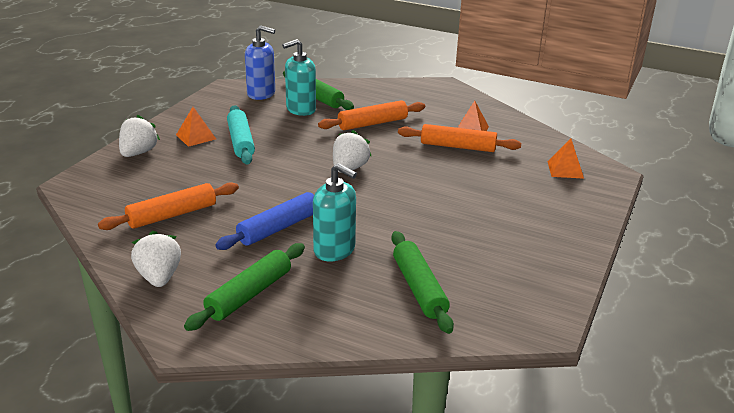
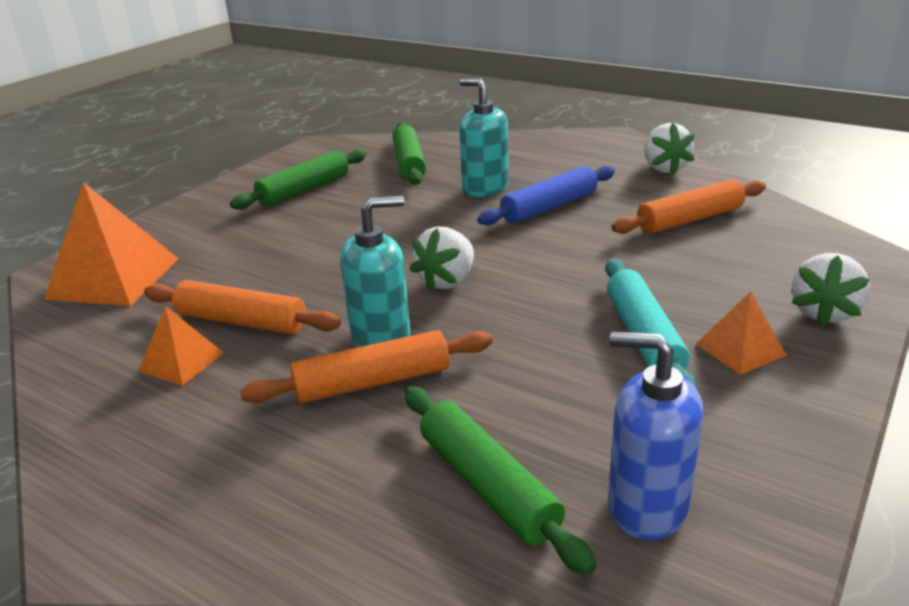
camera: 170 degrees left, 0 degrees up
green rolling pin [184,243,305,331] -> green rolling pin moved to [230,149,367,210]
turquoise soap dispenser [282,39,316,116] -> turquoise soap dispenser moved to [340,196,411,348]
orange pyramid [547,139,584,179] -> orange pyramid [44,182,179,306], size x1.88

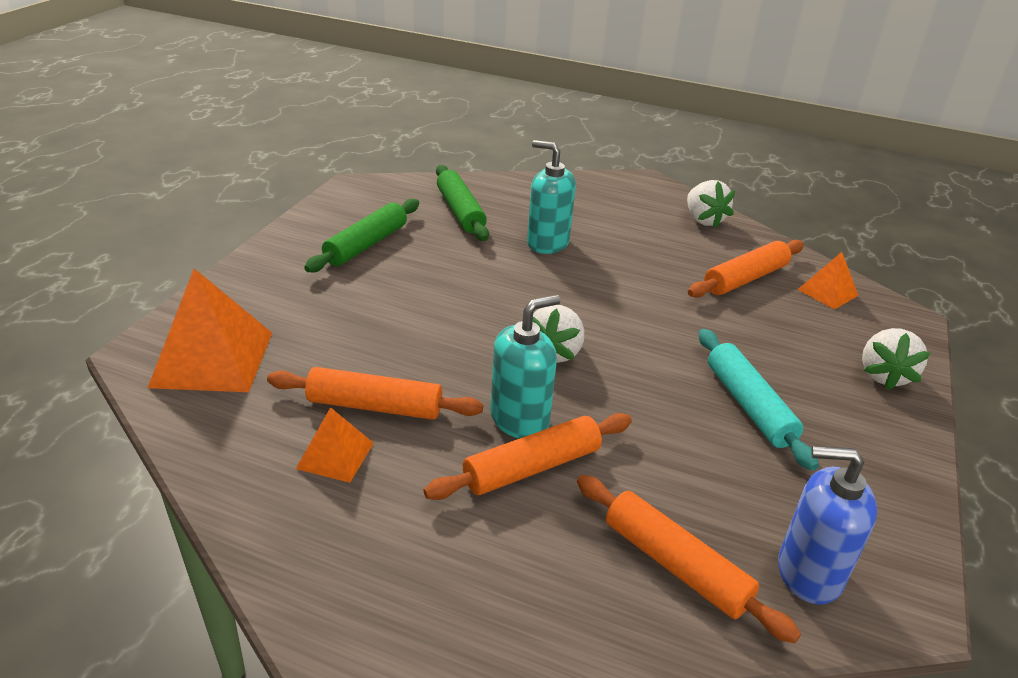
camera: 15 degrees left, 5 degrees up
green rolling pin [405,386,597,575] -> orange rolling pin [577,475,801,644]
blue rolling pin [477,165,615,226] -> none
orange pyramid [696,291,787,375] -> orange pyramid moved to [798,252,859,309]

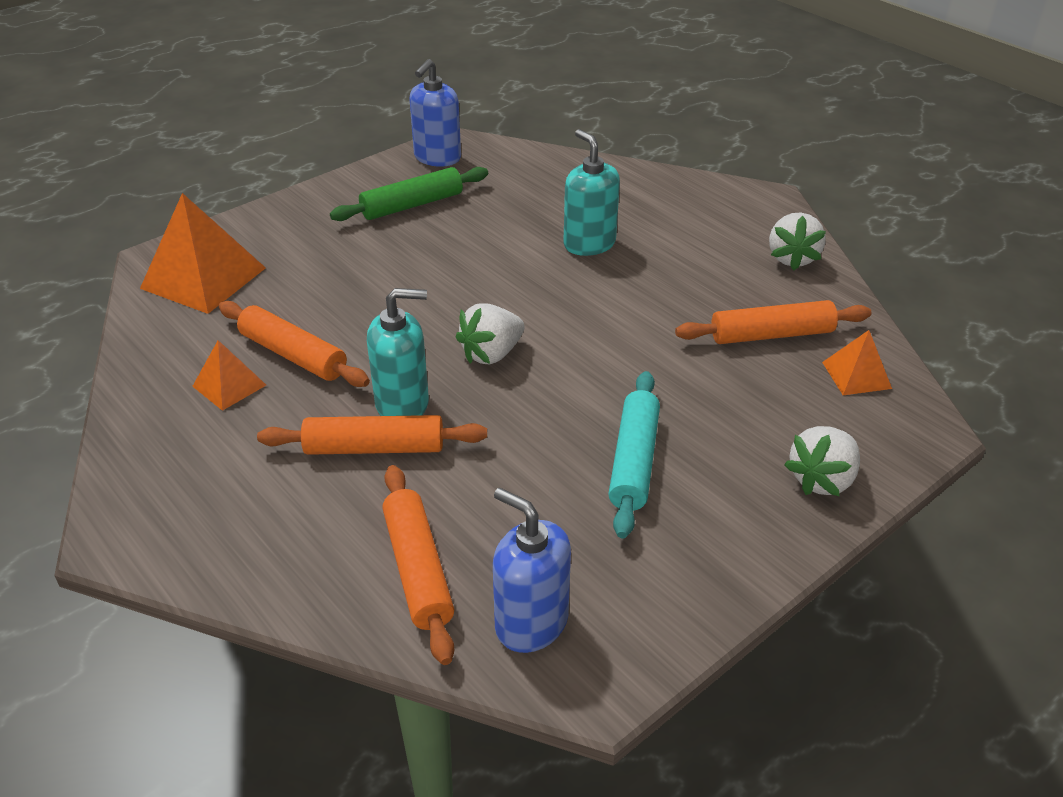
camera: 30 degrees right, 5 degrees up
green rolling pin [436,165,489,241] -> none
none -> blue soap dispenser [409,59,461,166]

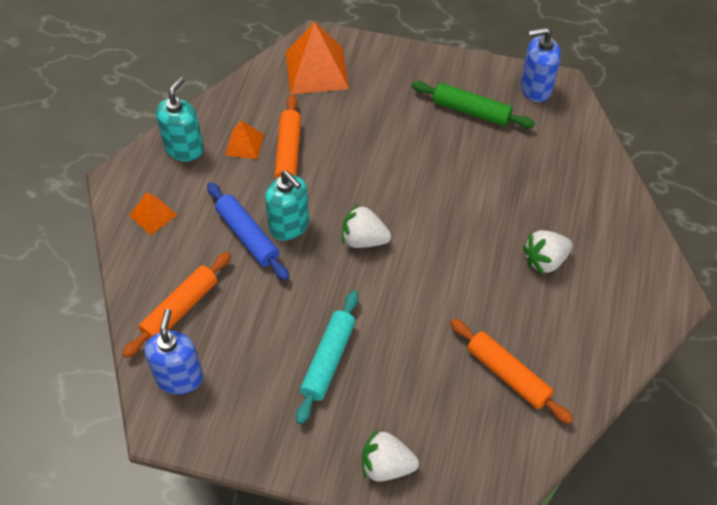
camera: 55 degrees right, 15 degrees up
orange rolling pin [257,415,487,455] -> blue rolling pin [207,182,289,281]
turquoise soap dispenser [563,129,620,256] -> turquoise soap dispenser moved to [156,77,204,161]
turquoise rolling pin [608,371,660,538] -> turquoise rolling pin turned 45 degrees counterclockwise [296,291,359,424]
white strawberry [769,212,826,270] -> white strawberry moved to [523,230,573,275]
orange pyramid [822,330,892,395] -> orange pyramid moved to [129,192,177,235]

